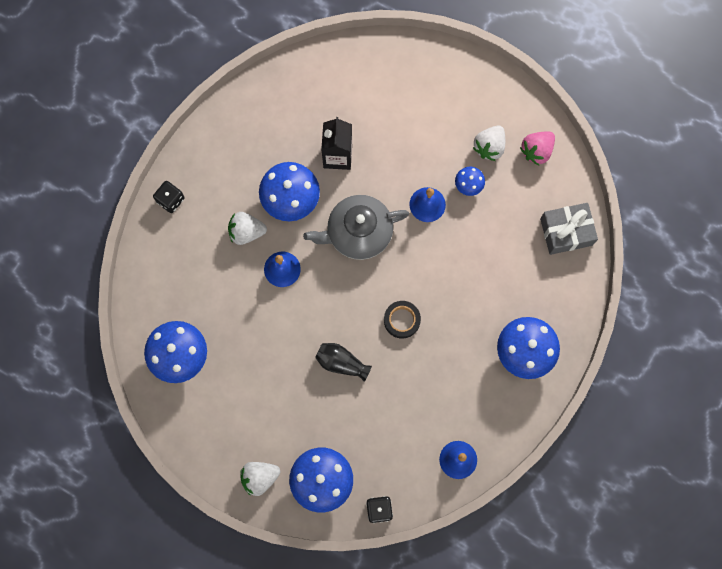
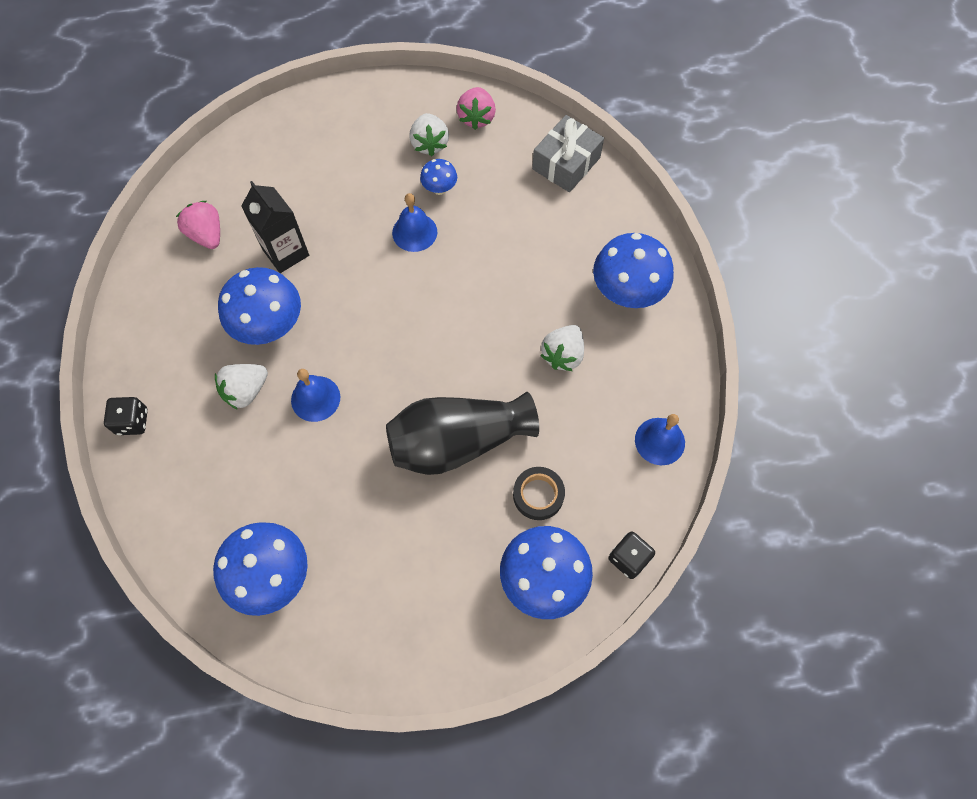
camera: 40 degrees left, 10 degrees down
white strawberry [240,462,280,496] -> white strawberry moved to [540,325,584,371]
grey teapot [303,195,409,260] -> none
black vase [315,343,372,382] -> black vase [386,392,539,475], size x1.93
black tape [384,301,421,339] -> black tape moved to [513,467,565,520]
none -> pink strawberry [176,201,220,249]

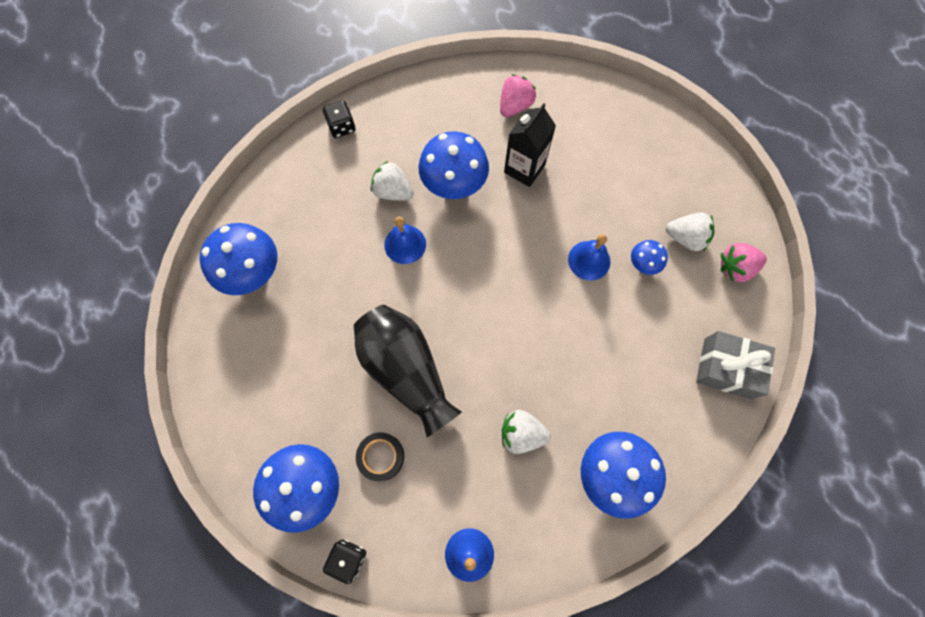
camera: 70 degrees right, 5 degrees up
white strawberry [409,113,449,156] -> white strawberry turned 135 degrees counterclockwise [666,212,714,251]

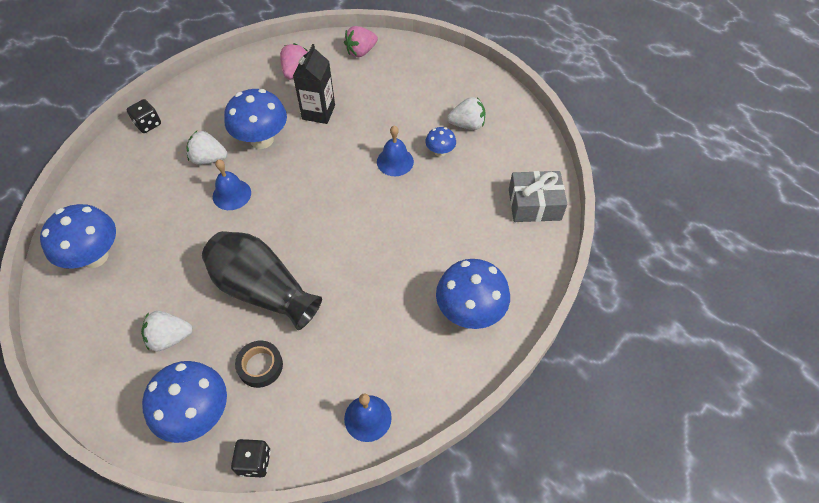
camera: 20 degrees left, 15 degrees down
white strawberry [502,410,551,454] -> white strawberry moved to [141,311,193,352]
pink strawberry [721,243,767,282] -> pink strawberry moved to [344,26,378,57]

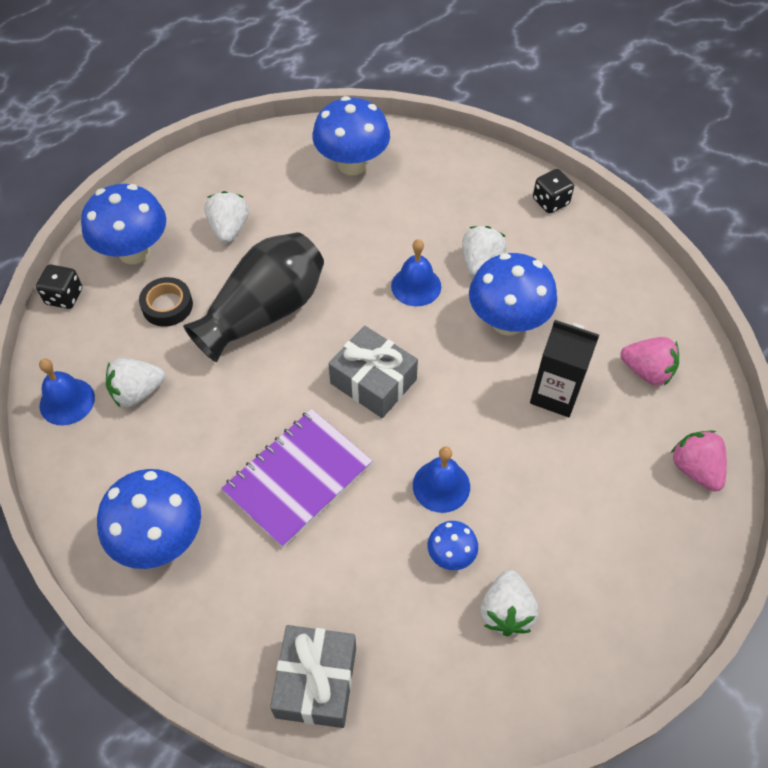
camera: 100 degrees right, 0 degrees up
none -> white strawberry [106,358,165,408]
none -> purple notebook [221,409,373,548]
none -> grey gift [328,326,418,418]

